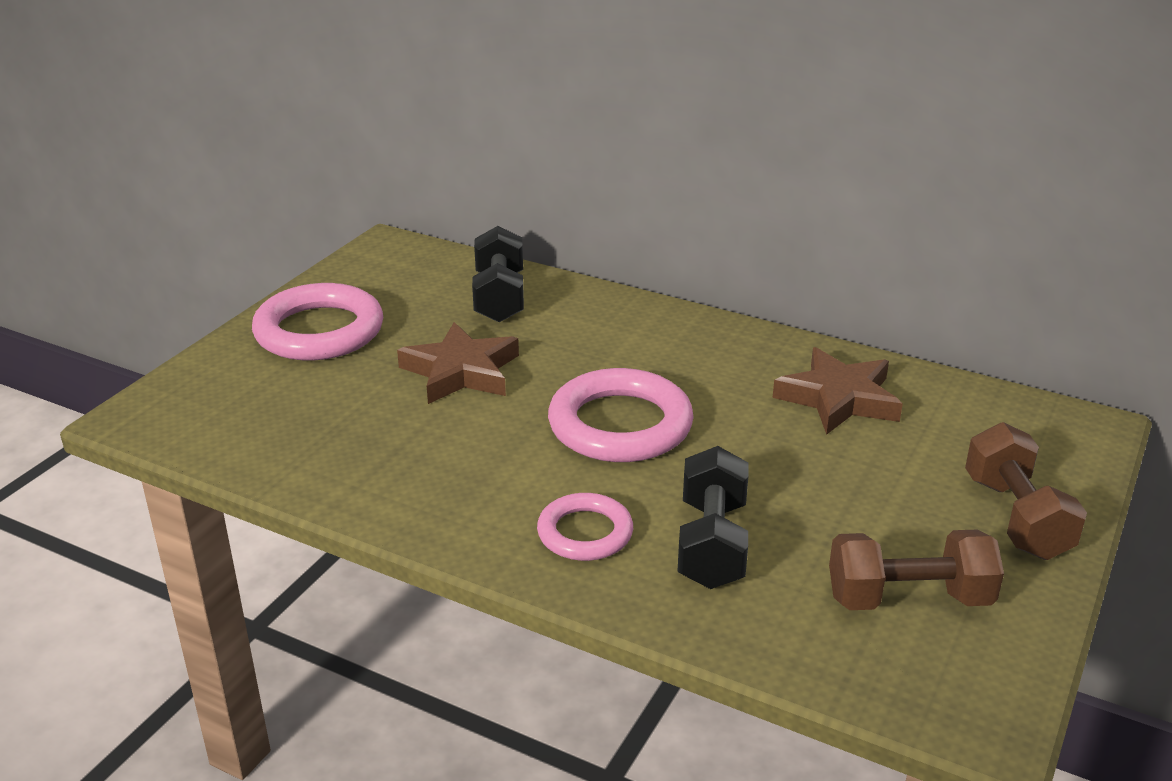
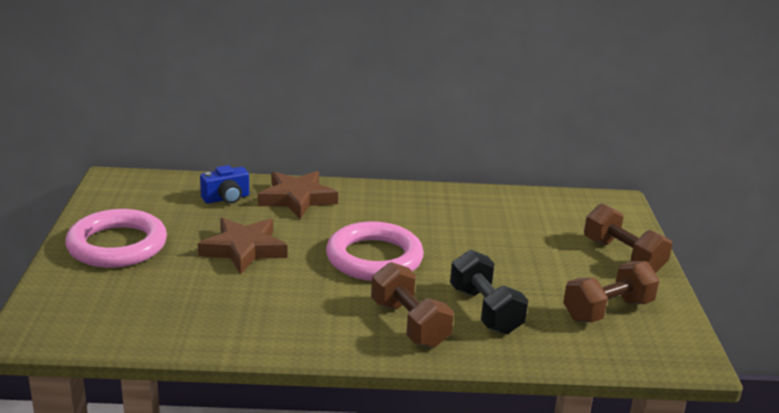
camera: 30 degrees left, 5 degrees down
black dumbbell [472,226,524,322] -> blue camera [200,165,249,204]
pink ring [537,493,633,561] -> brown dumbbell [371,262,454,348]
brown star [773,347,903,435] -> brown star moved to [258,171,338,219]

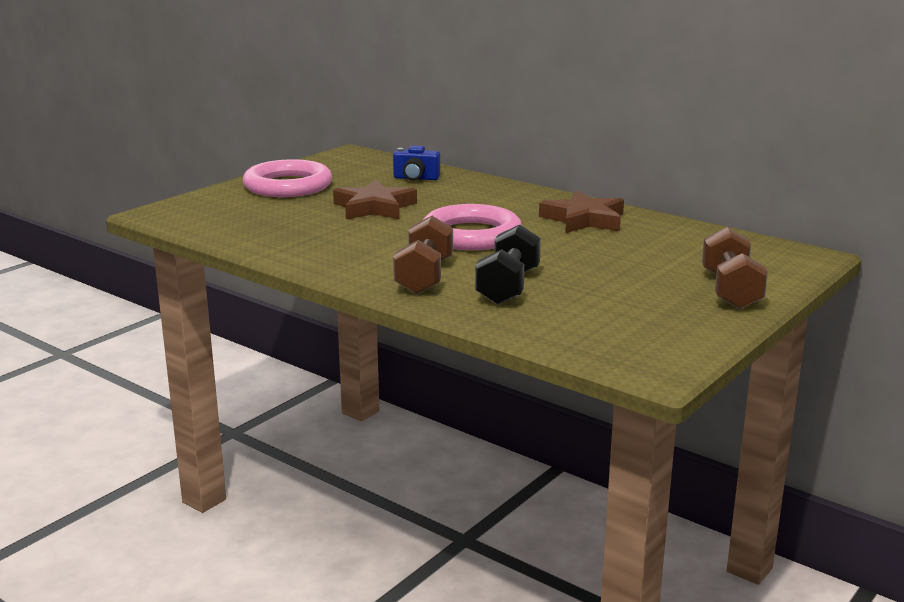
camera: 40 degrees right, 5 degrees down
brown star [258,171,338,219] -> brown star moved to [539,191,624,233]
brown dumbbell [563,261,659,323] -> none

